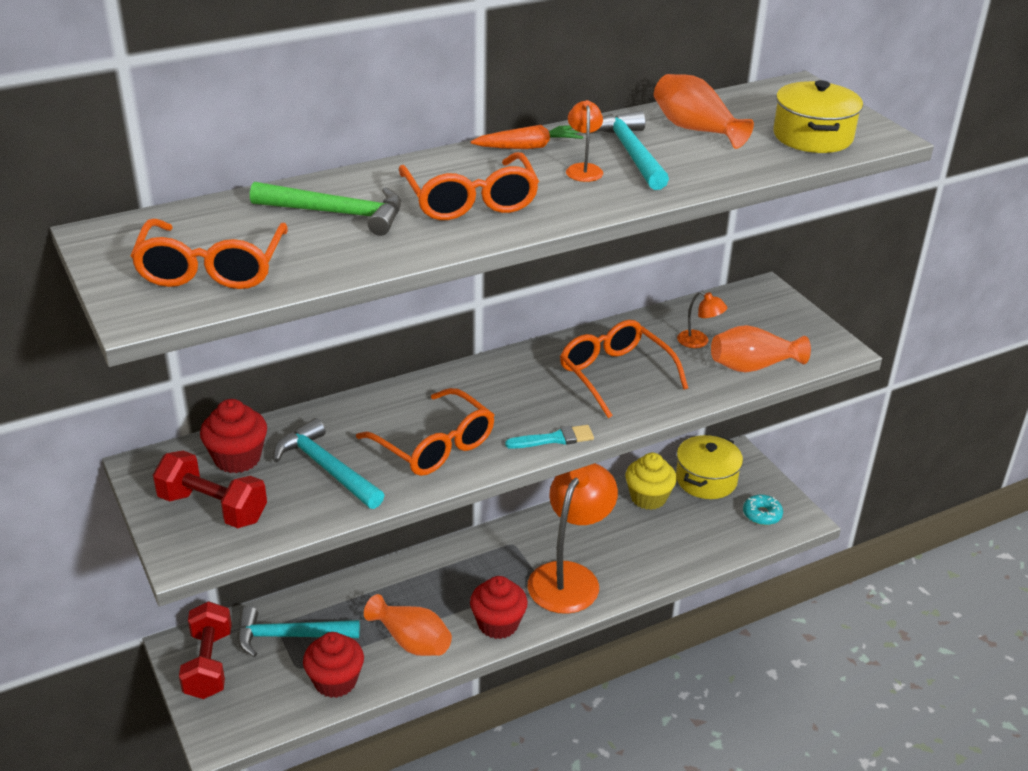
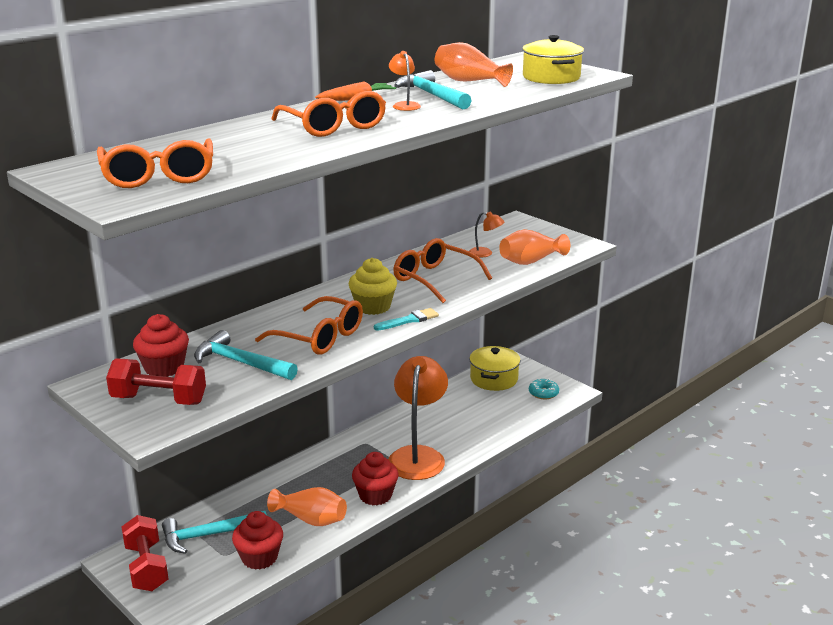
camera: 15 degrees left, 10 degrees down
green hammer [250,182,401,236] -> none
yellow cupcake [625,453,677,510] -> yellow cupcake moved to [349,258,397,315]

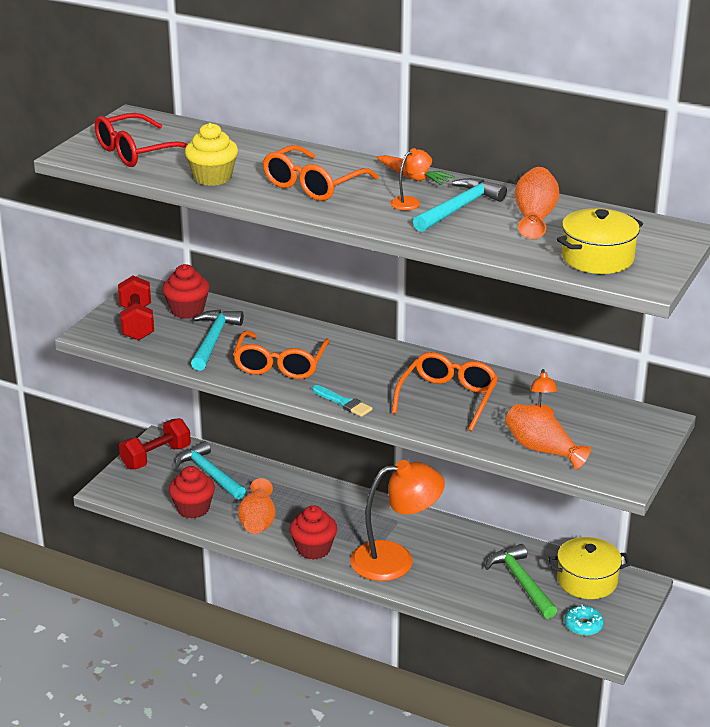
camera: 70 degrees right, 5 degrees up
orange glasses [97,139,213,188] -> red glasses [95,113,188,167]
yellow cupcake [349,258,397,315] -> yellow cupcake moved to [185,123,238,186]
none -> green hammer [485,544,557,619]

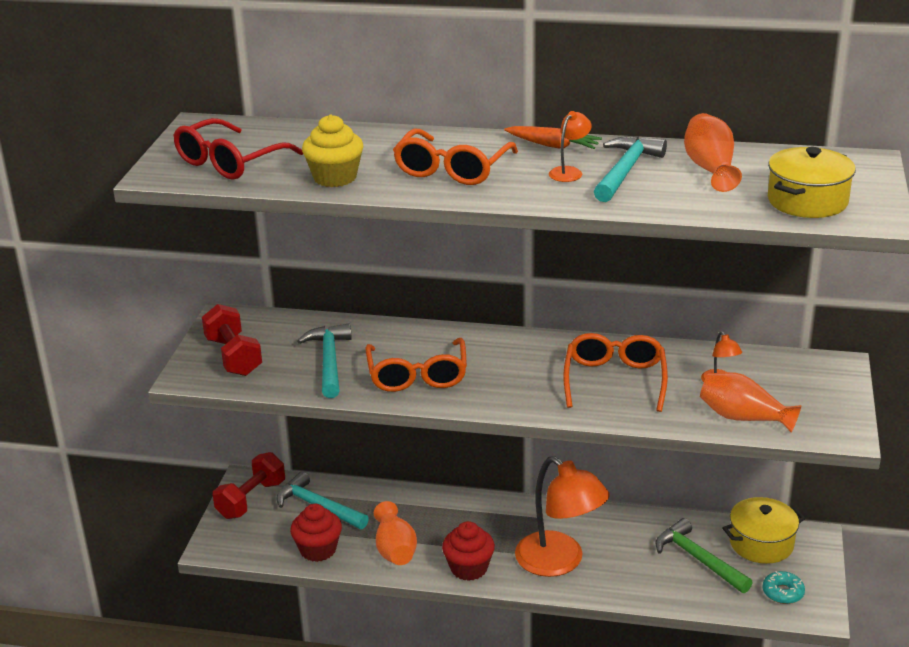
camera: 15 degrees left, 0 degrees up
red cupcake [162,264,210,319] -> none
turquoise brush [312,385,372,417] -> none
orange lamp [350,460,445,581] -> orange lamp turned 75 degrees clockwise [515,456,610,577]

